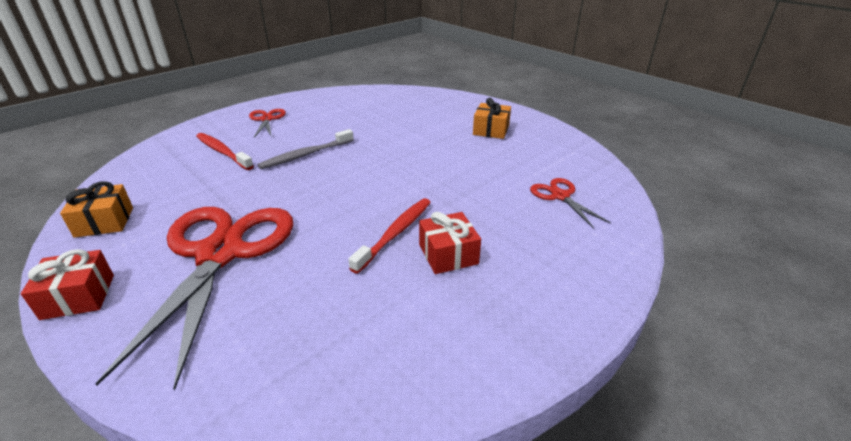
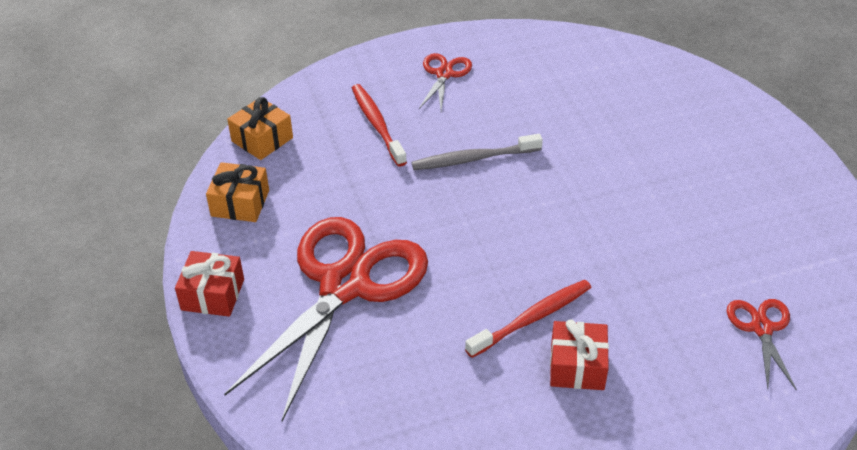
camera: 25 degrees right, 10 degrees up
orange gift [473,98,511,139] -> orange gift moved to [227,97,293,160]

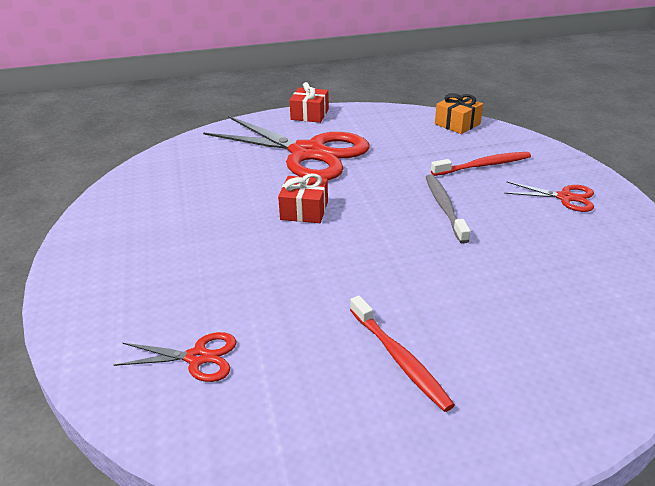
camera: 95 degrees right, 10 degrees down
orange gift [206,162,269,222] -> none
red toothbrush [465,280,591,358] -> red toothbrush moved to [350,296,455,412]
red gift [550,319,609,390] -> red gift moved to [278,173,328,223]

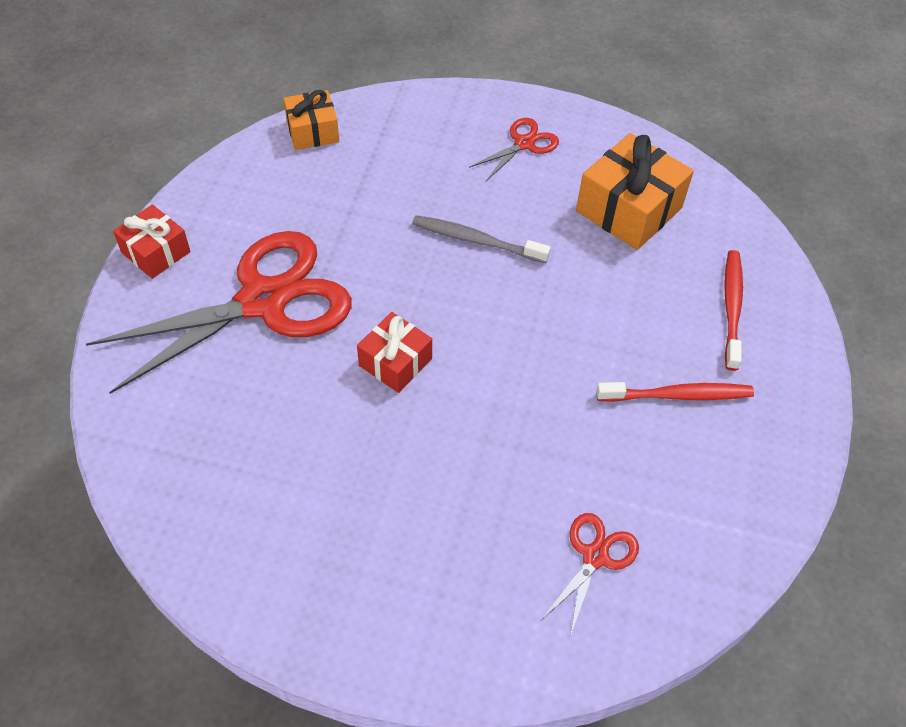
camera: 65 degrees left, 20 degrees up
red toothbrush [431,152,531,176] -> red toothbrush moved to [724,250,743,371]
none -> orange gift [576,133,694,250]

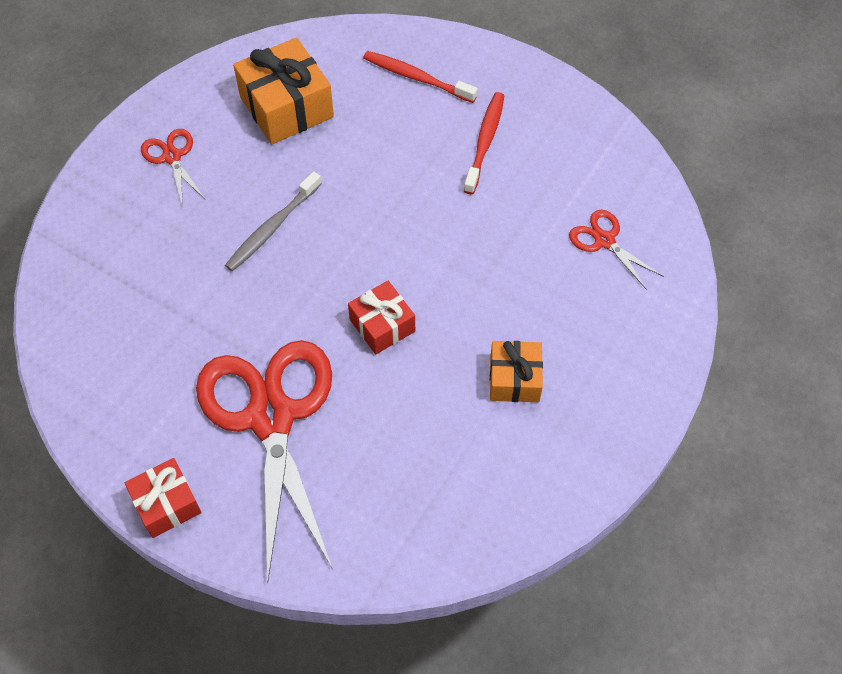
camera: 70 degrees left, 5 degrees up
orange gift [283,90,339,150] -> orange gift moved to [490,341,543,402]

